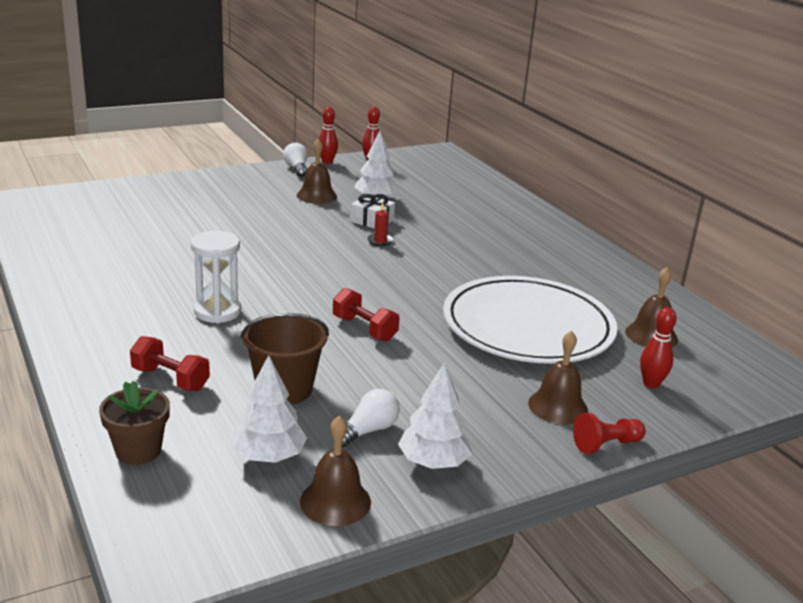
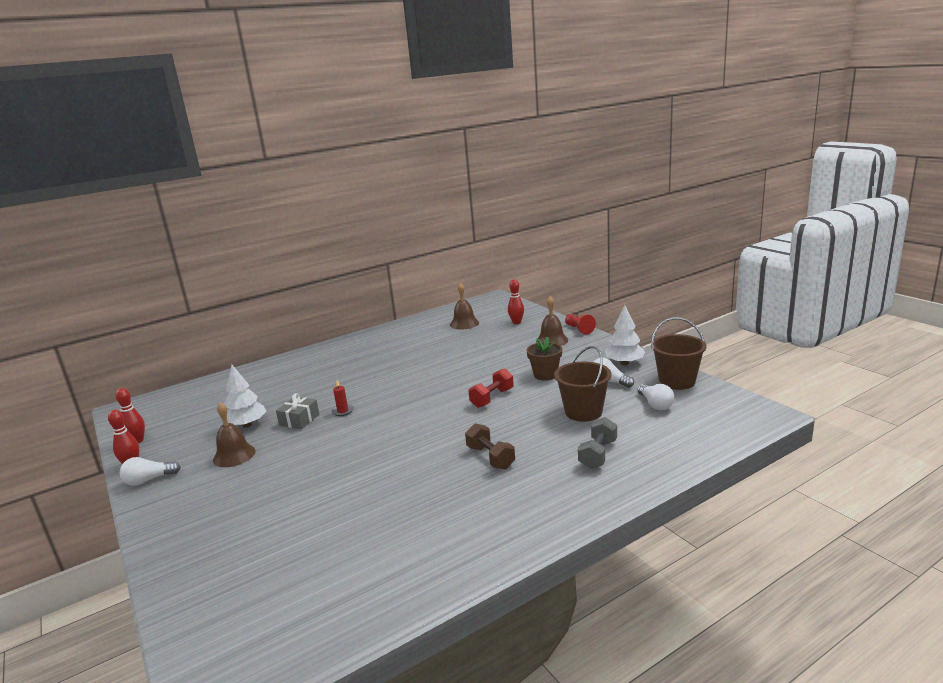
camera: 90 degrees left, 5 degrees down
brown flower pot [99,381,170,465] -> brown flower pot moved to [526,336,562,380]
red dumbbell [130,336,210,391] -> grey dumbbell [578,417,617,469]
white hourglass [191,231,241,324] -> brown dumbbell [465,423,515,470]
white tree [232,355,307,463] -> white light bulb [637,384,674,410]
brown bell [300,416,371,526] -> brown bucket [651,317,707,390]
white gift [350,194,395,229] -> grey gift [276,393,319,429]
white plate [443,276,617,364] -> none

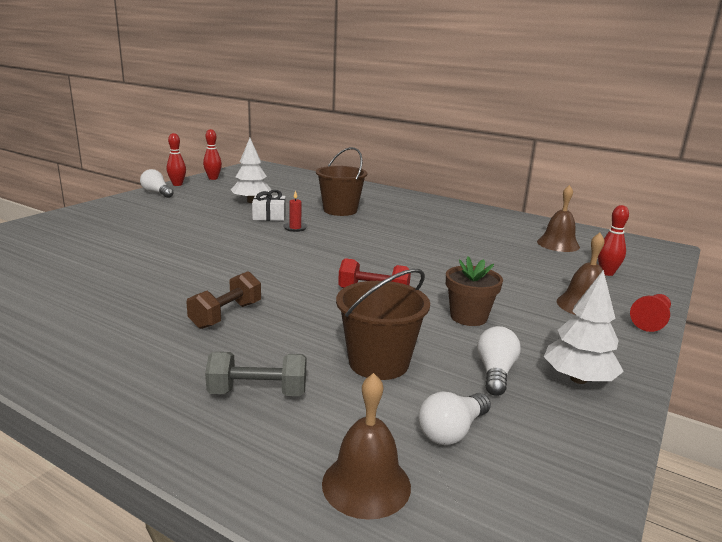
camera: 60 degrees right, 0 degrees up
brown bell [213,402,256,467] -> brown bell moved to [322,373,411,520]
grey gift [276,393,319,429] -> white gift [252,190,286,221]
brown bucket [651,317,707,390] -> brown bucket moved to [316,147,368,216]

